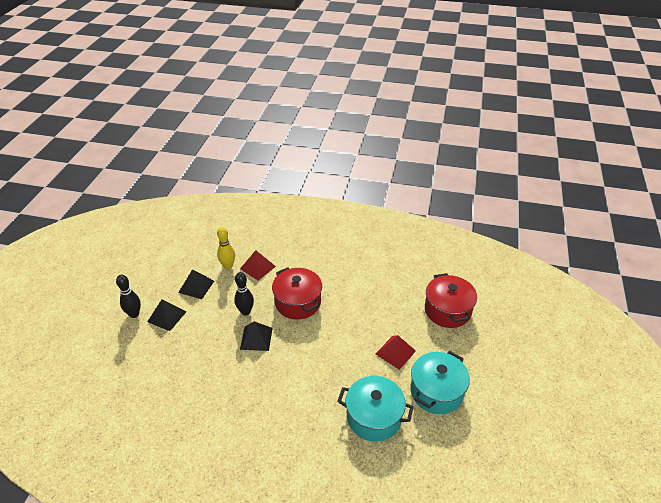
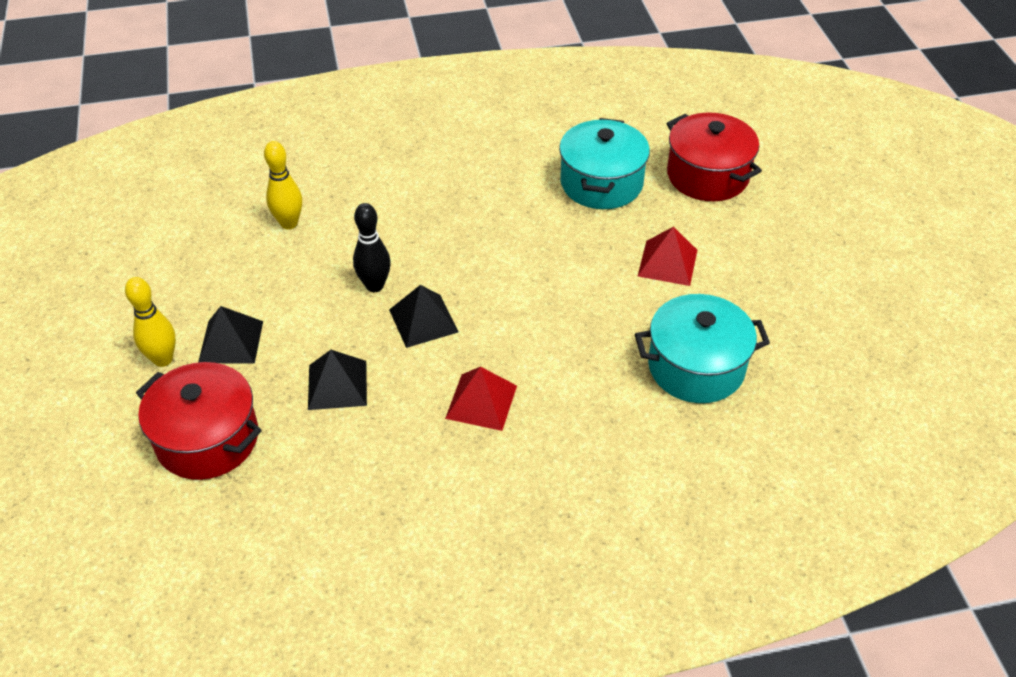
camera: 25 degrees left, 5 degrees up
black bowling pin [116,275,141,318] -> yellow bowling pin [125,277,176,367]
black pyramid [178,269,214,299] -> black pyramid moved to [308,350,367,410]
red pyramid [240,250,276,280] -> red pyramid moved to [445,367,517,431]
red pot [272,267,322,320] -> red pot moved to [136,362,262,480]
turquoise pot [410,351,470,414] -> turquoise pot moved to [559,118,650,209]

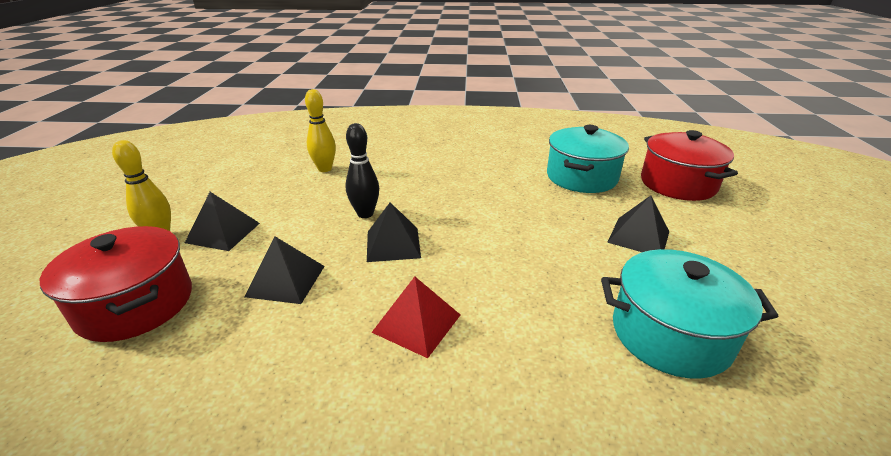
camera: 15 degrees right, 15 degrees down
red pyramid [638,227,697,286] -> black pyramid [607,195,669,252]

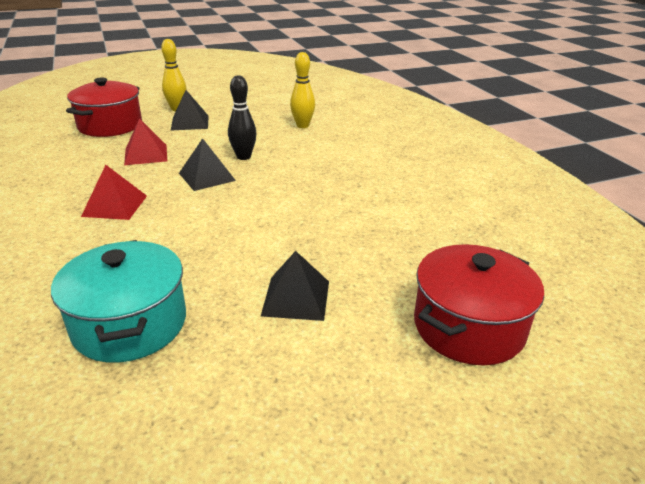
camera: 65 degrees right, 0 degrees up
black pyramid [245,237,325,304] -> red pyramid [124,118,167,165]
turquoise pot [547,125,629,193] -> none

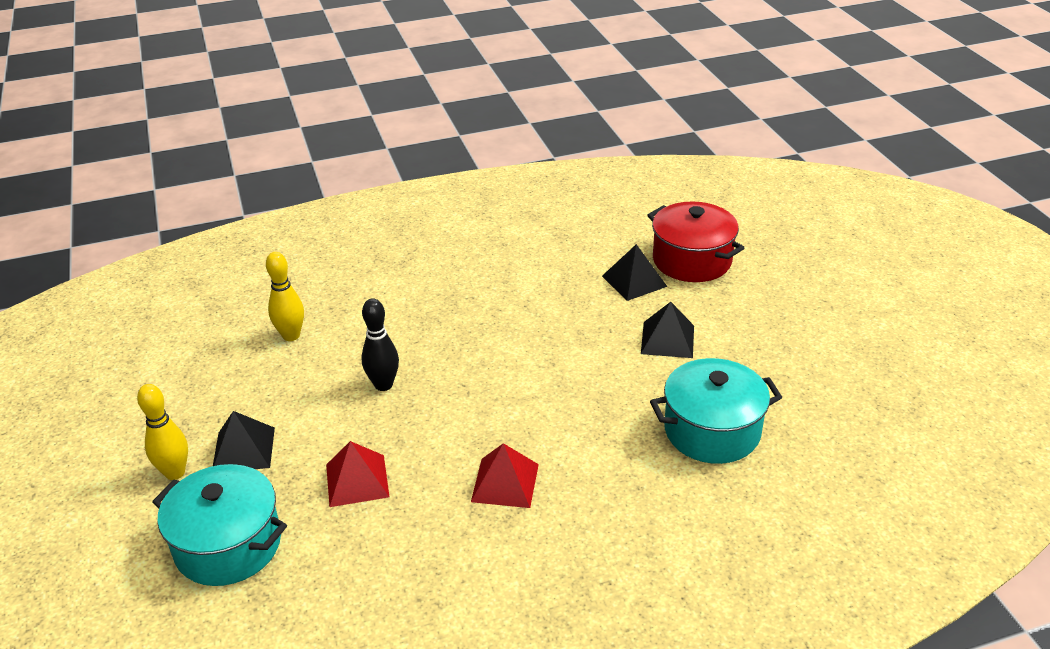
camera: 85 degrees left, 5 degrees up
red pot [66,78,142,137] -> turquoise pot [152,464,287,586]
black pyramid [179,138,236,191] -> black pyramid moved to [602,244,667,301]

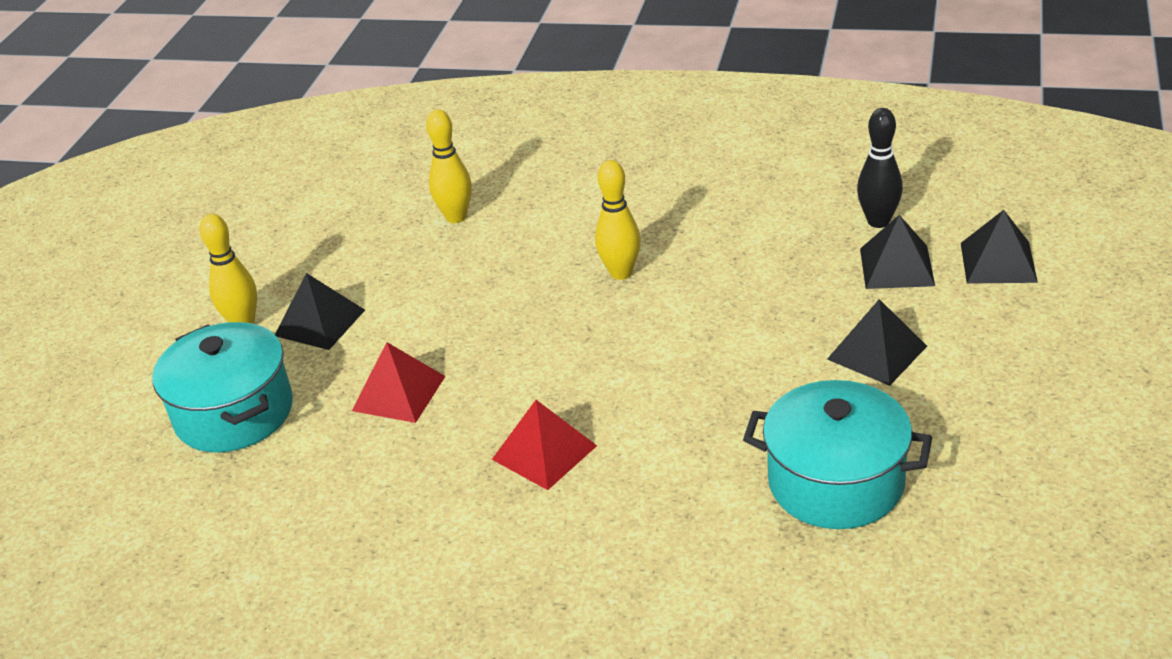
camera: 35 degrees right, 0 degrees up
black bowling pin [361,298,399,391] -> black bowling pin moved to [857,108,903,228]
red pot [648,202,744,282] -> black pyramid [961,210,1038,284]
none -> yellow bowling pin [595,160,641,280]

